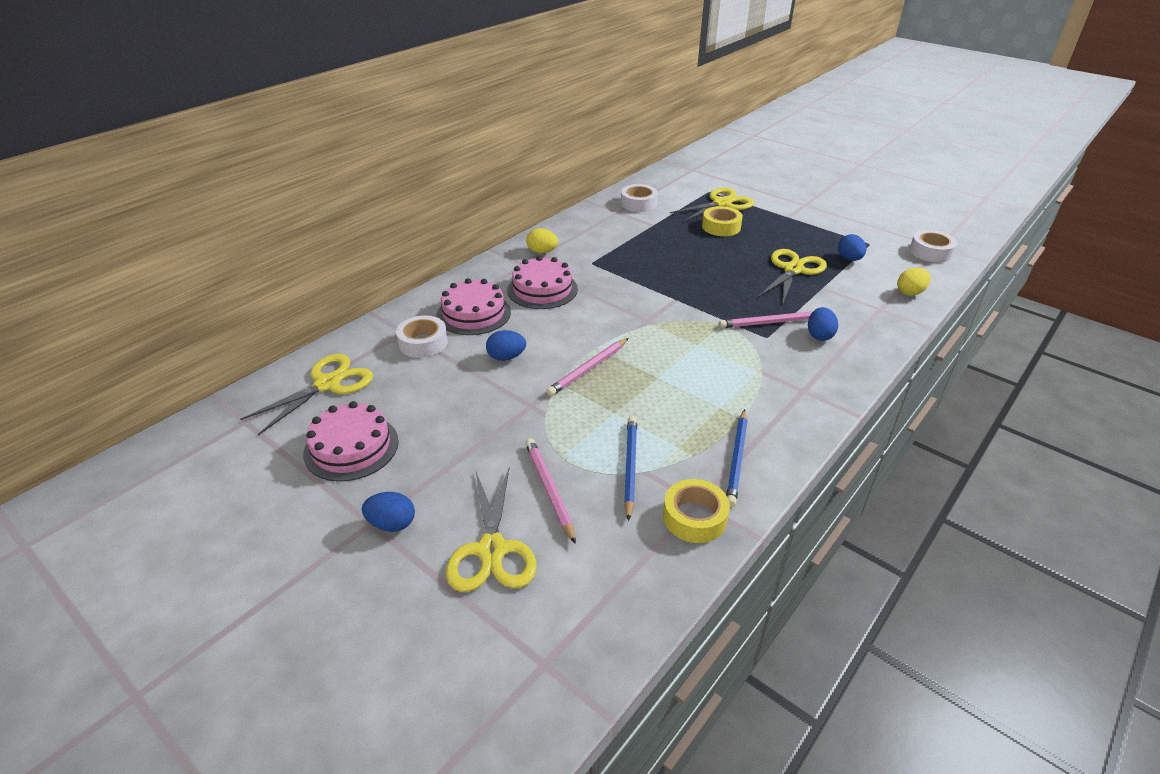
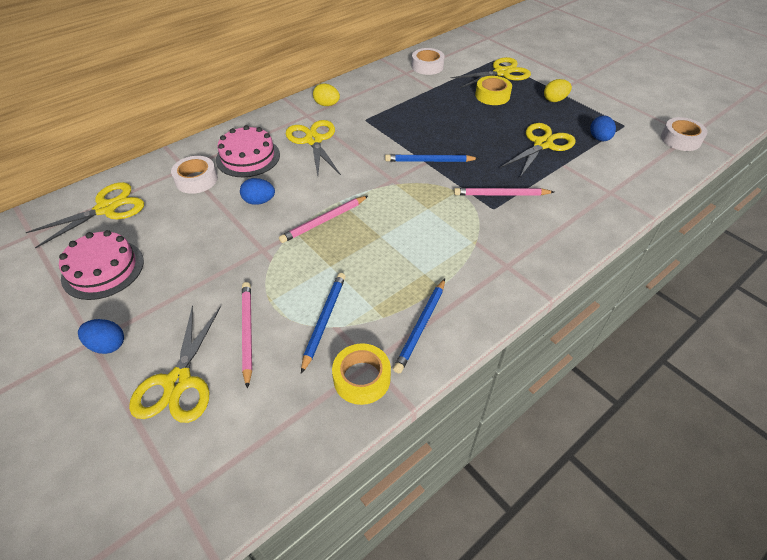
camera: 10 degrees right, 10 degrees up
pink cake [507,256,578,309] -> yellow scissors [286,120,341,176]
blue egg [808,307,838,341] -> none
yellow egg [897,268,931,296] -> yellow egg moved to [544,79,572,102]
none -> blue pencil [385,154,479,162]

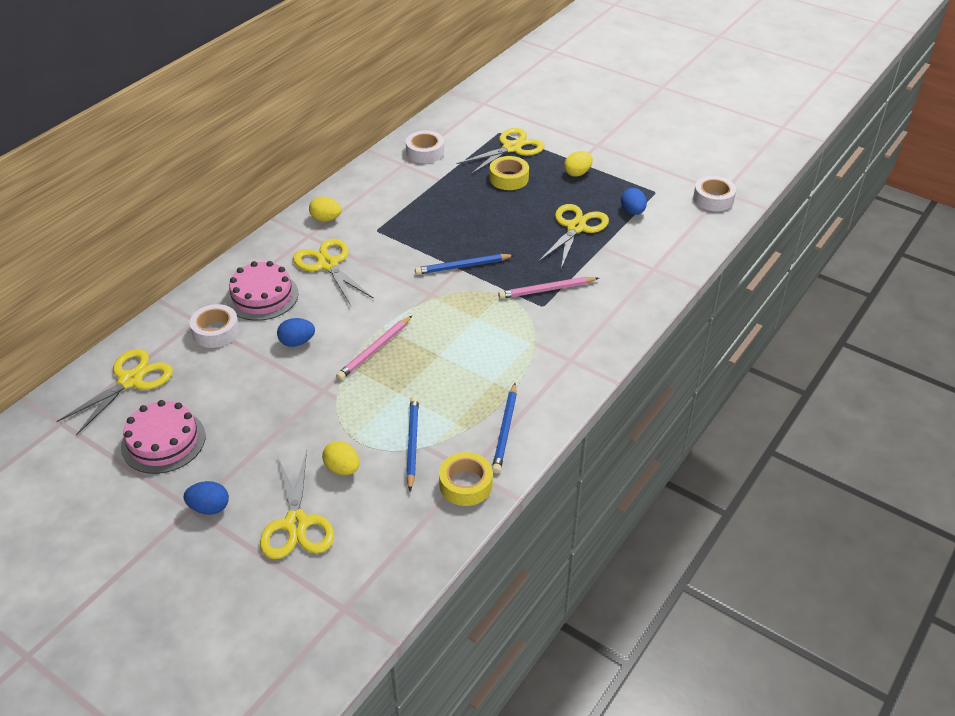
camera: 15 degrees left, 5 degrees down
pink pencil [242,282,252,389] -> yellow egg [322,441,359,475]

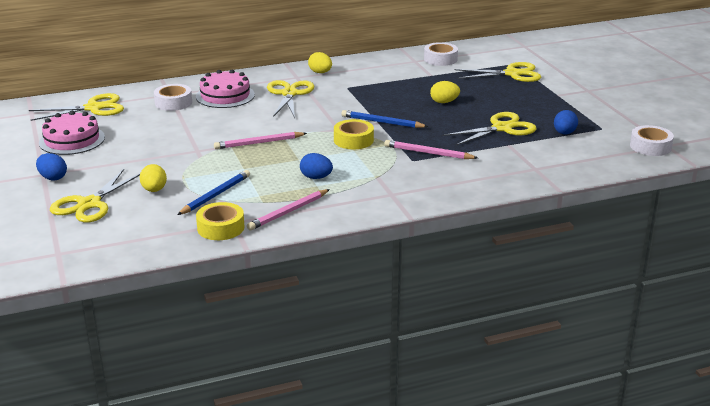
camera: 35 degrees right, 15 degrees down
blue egg [277,318,315,347] -> blue egg moved to [300,153,333,179]
yellow tape [490,156,529,190] -> yellow tape moved to [334,119,374,149]
blue pencil [492,383,517,473] -> pink pencil [247,189,330,230]
yellow egg [564,151,593,177] -> yellow egg moved to [430,81,460,103]

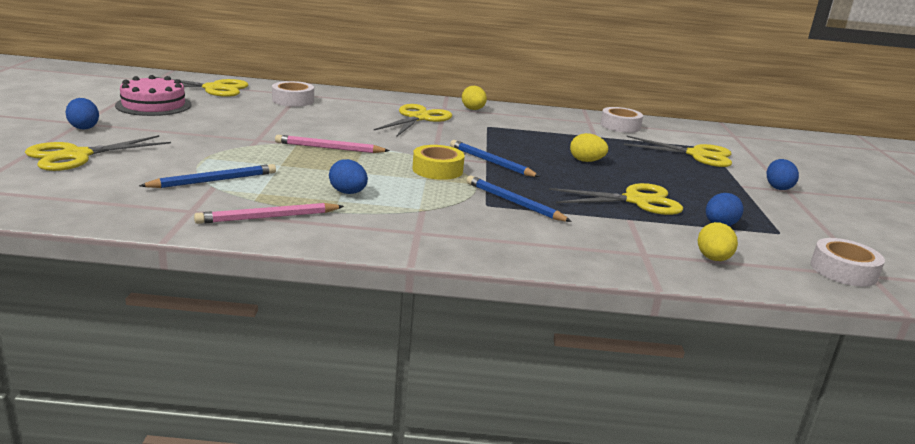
camera: 20 degrees right, 5 degrees down
yellow egg [140,164,167,192] -> yellow egg moved to [698,222,738,261]
pink cake [196,70,255,108] -> none
yellow tape [196,202,245,240] -> none
pink pencil [384,140,478,159] -> blue pencil [466,176,572,222]
none -> blue egg [767,159,799,190]

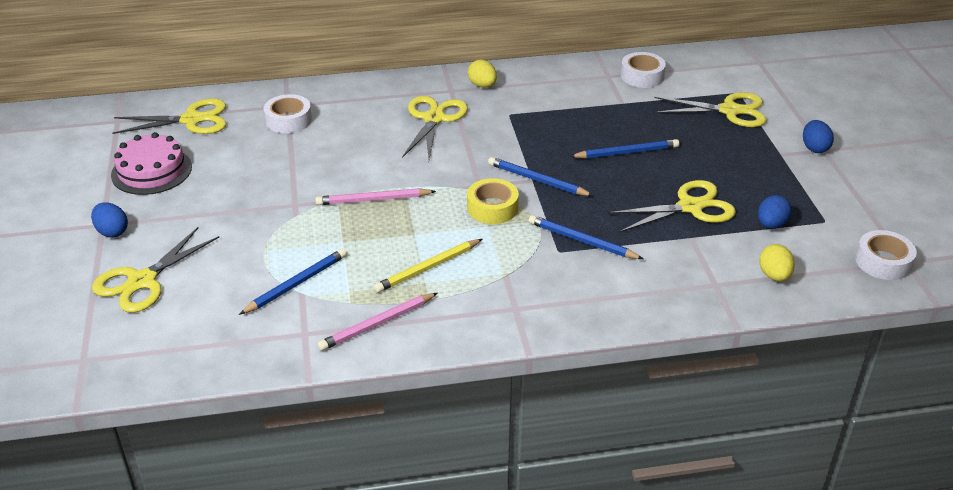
camera: 10 degrees left, 15 degrees up
blue egg [329,159,368,194] -> yellow pencil [374,239,482,293]
yellow egg [570,133,608,162] -> blue pencil [570,139,679,159]

